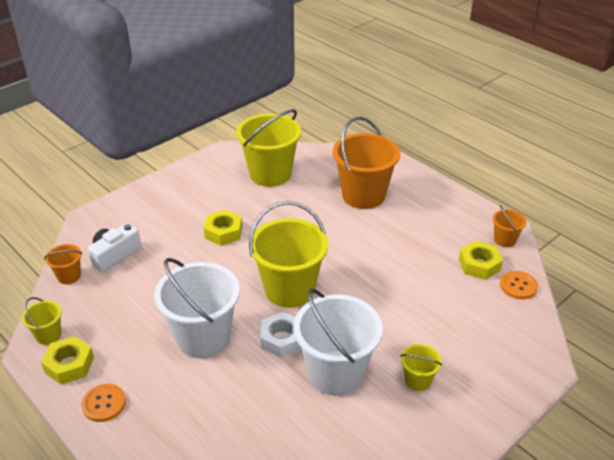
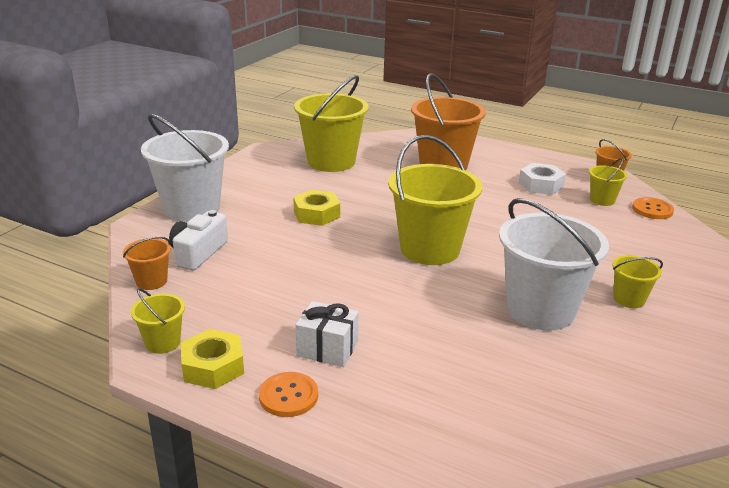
camera: 20 degrees left, 10 degrees down
white bucket [154,258,240,358] -> white bucket moved to [141,114,229,222]
white nut [260,312,302,358] -> white nut moved to [519,163,566,195]
yellow nut [459,241,503,280] -> yellow bucket [589,158,627,206]
none -> white gift [295,301,359,367]

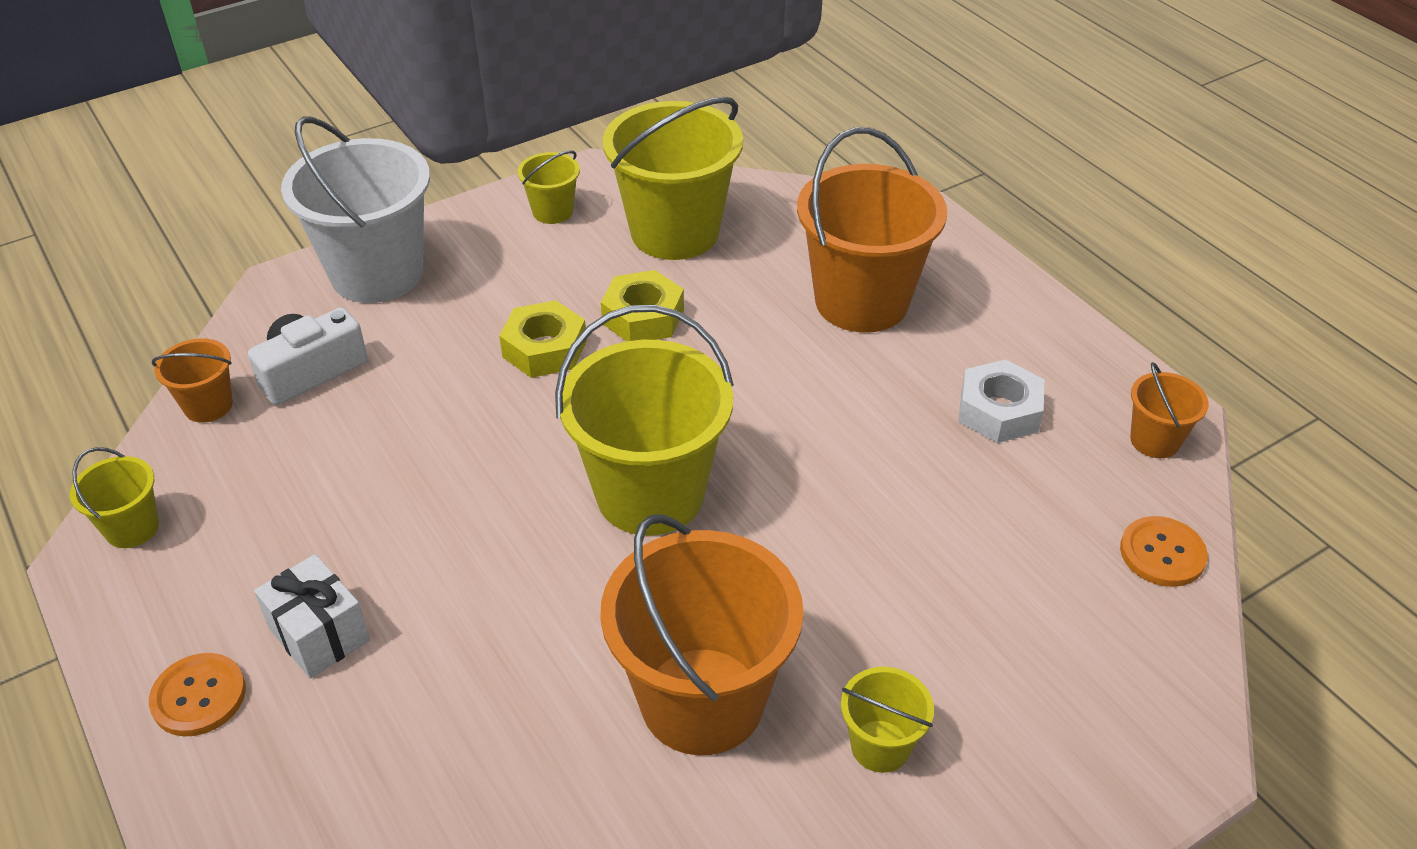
camera: 30 degrees right, 15 degrees up
yellow nut [181,329,244,389] -> yellow nut moved to [601,270,684,341]
white bucket [499,198,609,330] -> orange bucket [600,514,804,755]
yellow bucket [589,158,627,206] -> yellow bucket moved to [517,151,580,224]

